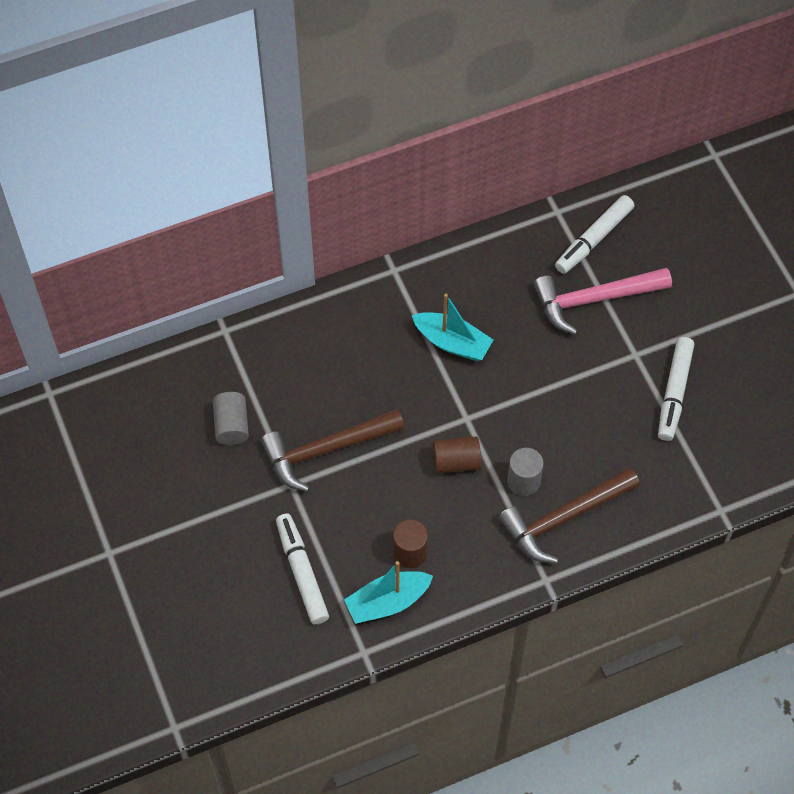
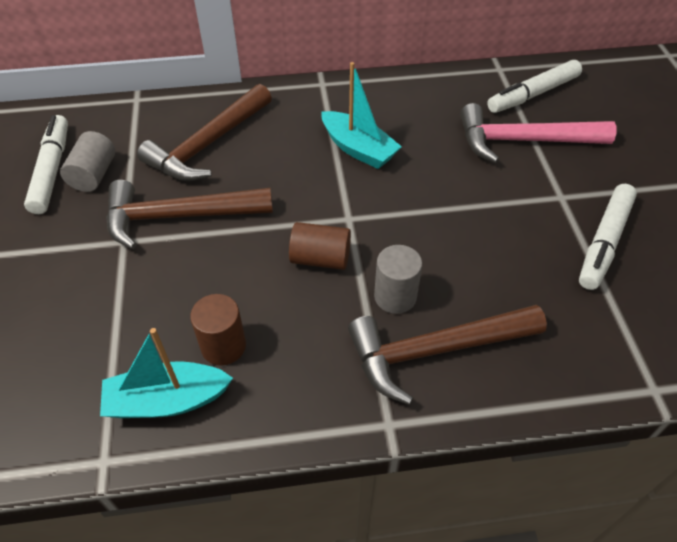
camera: 15 degrees right, 10 degrees down
white marker [276,513,329,625] -> white marker moved to [24,115,68,214]
none -> brown hammer [137,84,272,181]

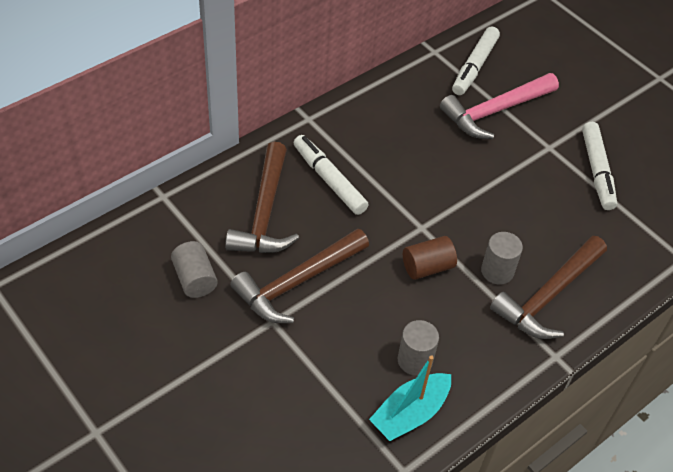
camera: 35 degrees left, 0 degrees up
white marker [24,115,68,214] -> white marker moved to [294,135,369,215]
brown cylinder [190,294,246,366] -> grey cylinder [398,320,439,375]
turquoise boat [321,62,402,169] -> none

